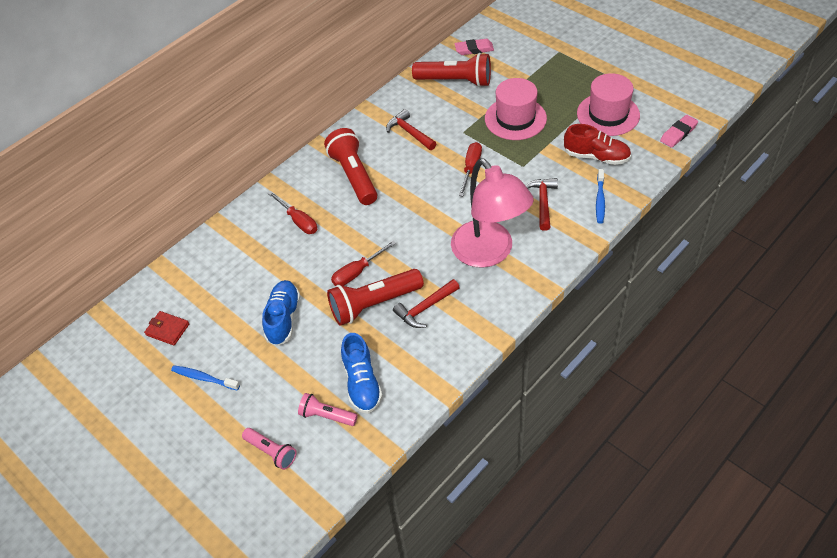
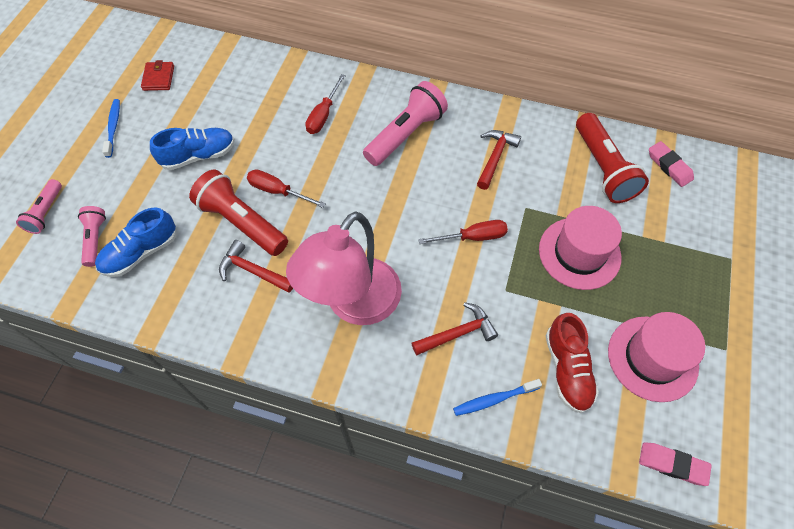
camera: 60 degrees right, 10 degrees up
red flashlight [324,128,377,205] -> pink flashlight [363,81,448,166]

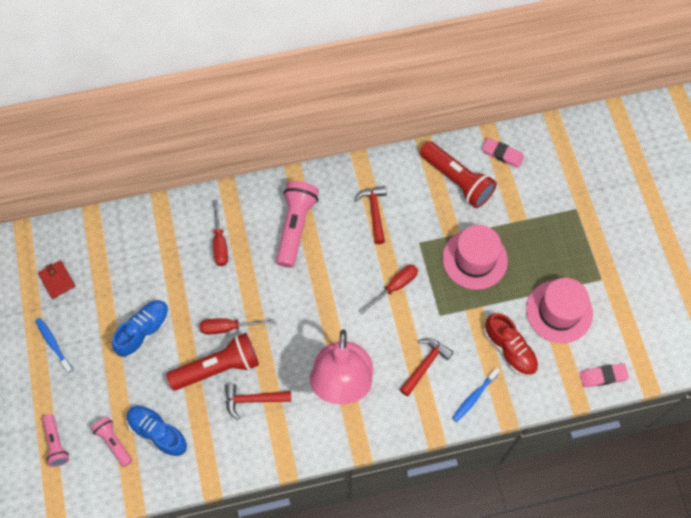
camera: 30 degrees left, 5 degrees up
blue shoe [95,207,177,277] -> blue shoe turned 105 degrees clockwise [127,405,188,458]
red flashlight [189,169,288,256] -> red flashlight turned 150 degrees clockwise [166,333,259,391]

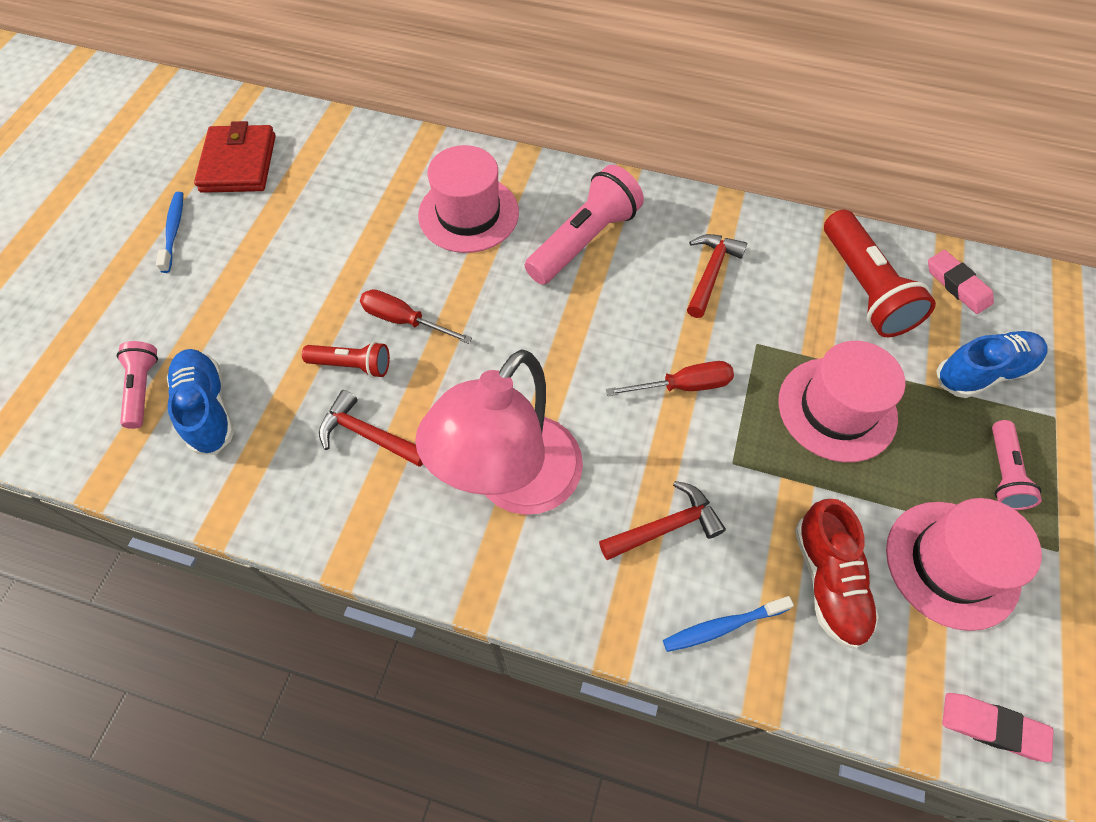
camera: 30 degrees right, 5 degrees down
red wallet [38,260,75,299] -> red wallet [194,121,276,193], size x1.70
pink flashlight [42,414,69,467] -> pink flashlight moved to [992,420,1042,510]
blue shoe [112,300,169,358] -> blue shoe moved to [936,331,1048,398]
red flashlight [166,333,259,391] -> red flashlight [302,342,390,378], size x0.56
red screwdriver [213,200,228,266] -> pink hat [418,145,519,253]

